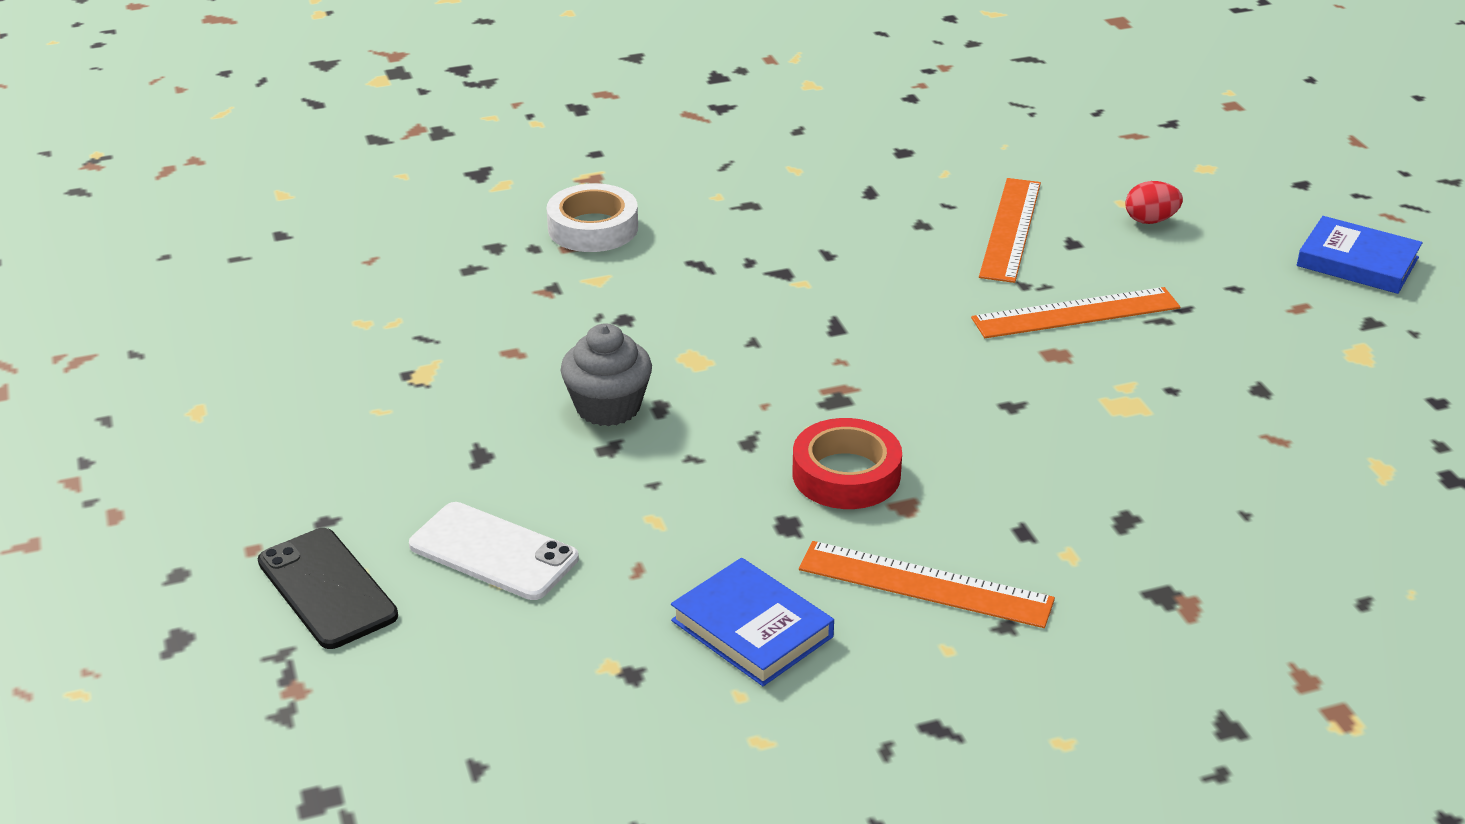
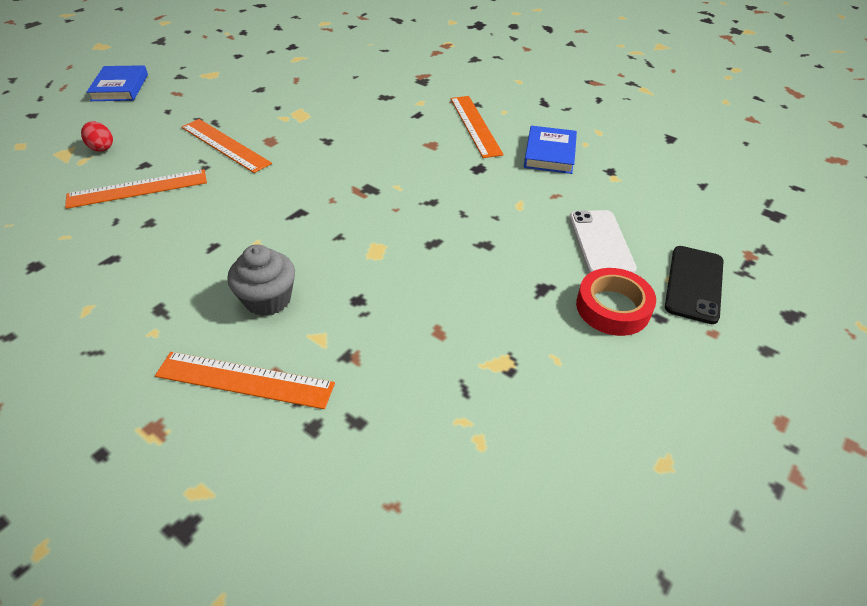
camera: 125 degrees left, 10 degrees up
white tape [547,183,638,252] -> orange ruler [155,352,335,409]
grey cupcake [561,324,652,426] -> grey cupcake moved to [227,244,295,316]
red tape [793,418,902,509] -> red tape moved to [576,268,656,336]

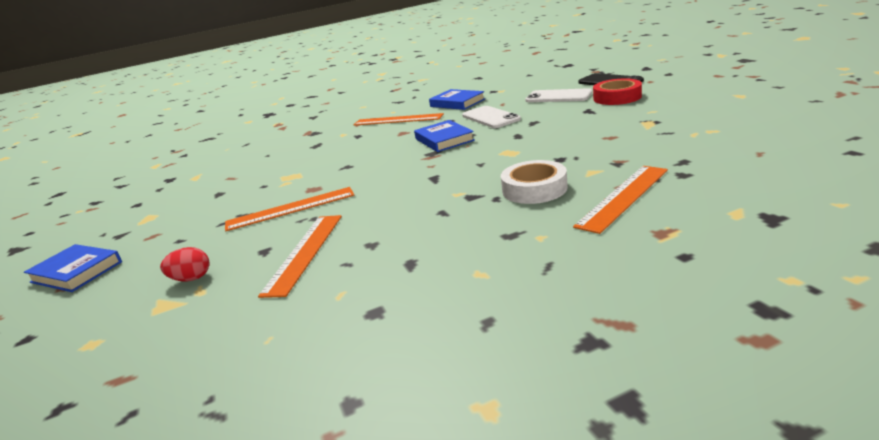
camera: 55 degrees left, 20 degrees down
grey cupcake [227,244,295,316] -> white tape [501,160,568,204]
none -> blue book [414,120,475,152]
none -> white phone [462,106,521,128]

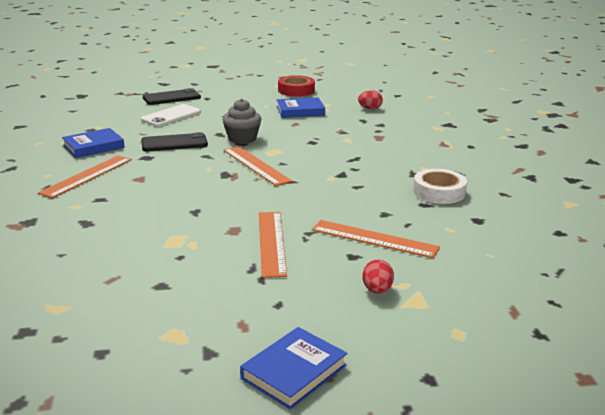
camera: 80 degrees left, 0 degrees up
blue book [414,120,475,152] -> blue book moved to [277,97,325,118]
white phone [462,106,521,128] -> black phone [141,132,208,151]
white tape [501,160,568,204] -> white tape moved to [413,169,467,204]
orange ruler [573,166,668,234] -> orange ruler moved to [224,146,292,186]
red tape [593,78,642,105] -> red tape moved to [278,76,315,97]
none -> grey cupcake [223,99,261,144]
none -> red egg [358,90,383,109]

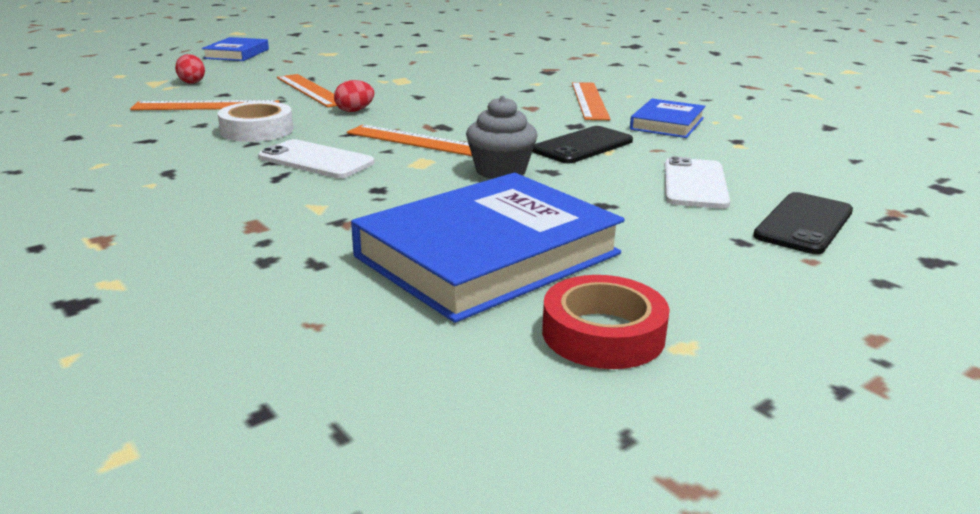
camera: 150 degrees right, 0 degrees up
blue book [277,97,325,118] -> blue book [351,173,625,323], size x1.91
red egg [358,90,383,109] -> red egg moved to [334,80,374,112]
white tape [413,169,467,204] -> white tape moved to [218,101,294,142]
none -> white phone [258,139,374,178]

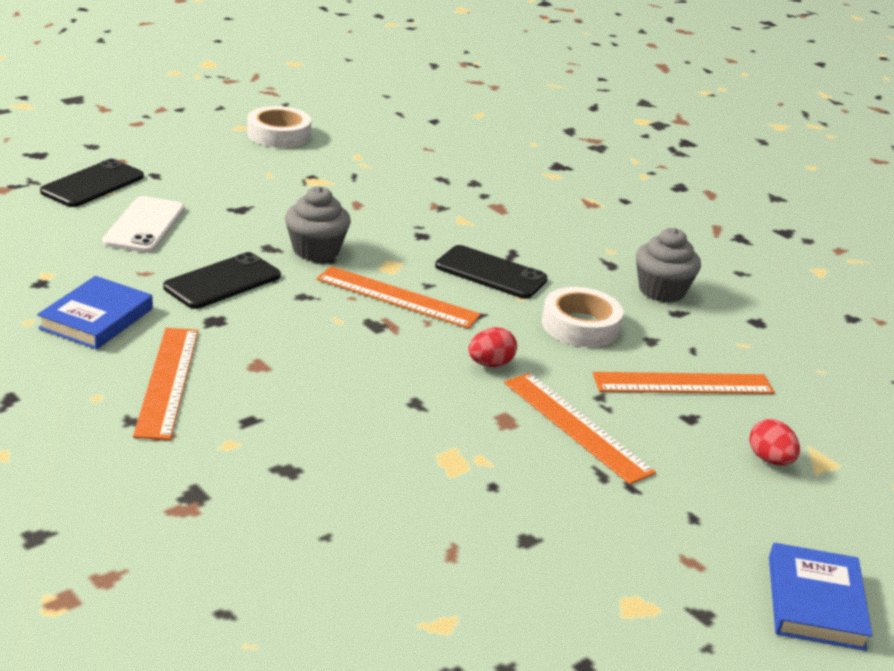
camera: 175 degrees right, 5 degrees up
white phone [258,139,374,178] -> black phone [435,245,548,299]
blue book [351,173,625,323] -> none
red tape [542,275,670,369] -> white tape [247,106,311,148]
none -> grey cupcake [636,228,701,303]

